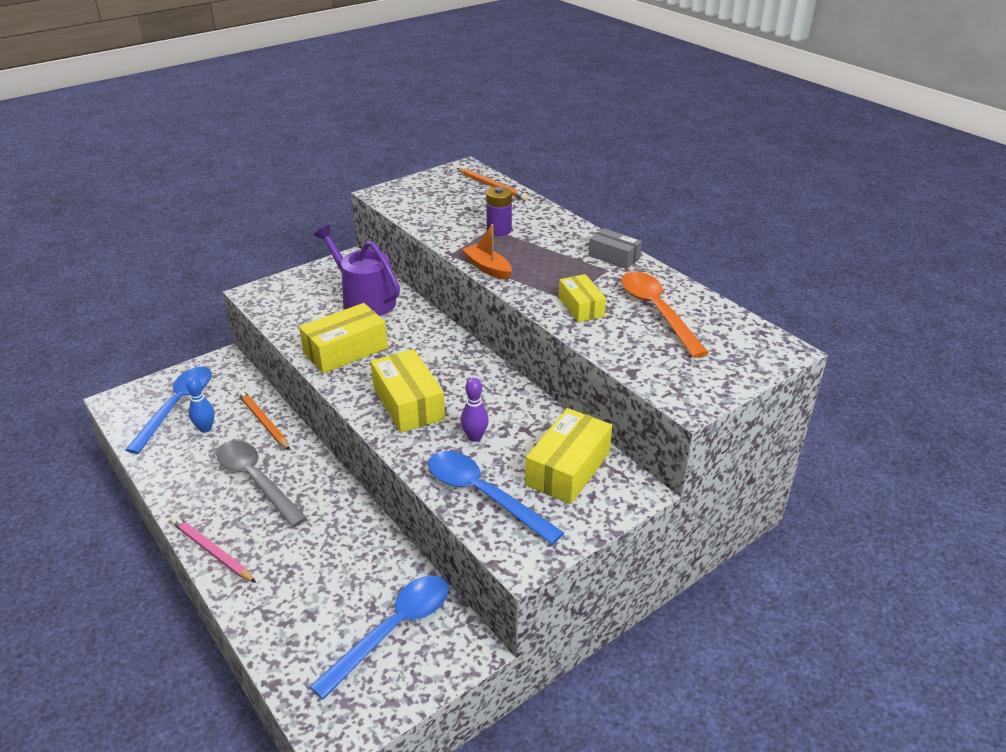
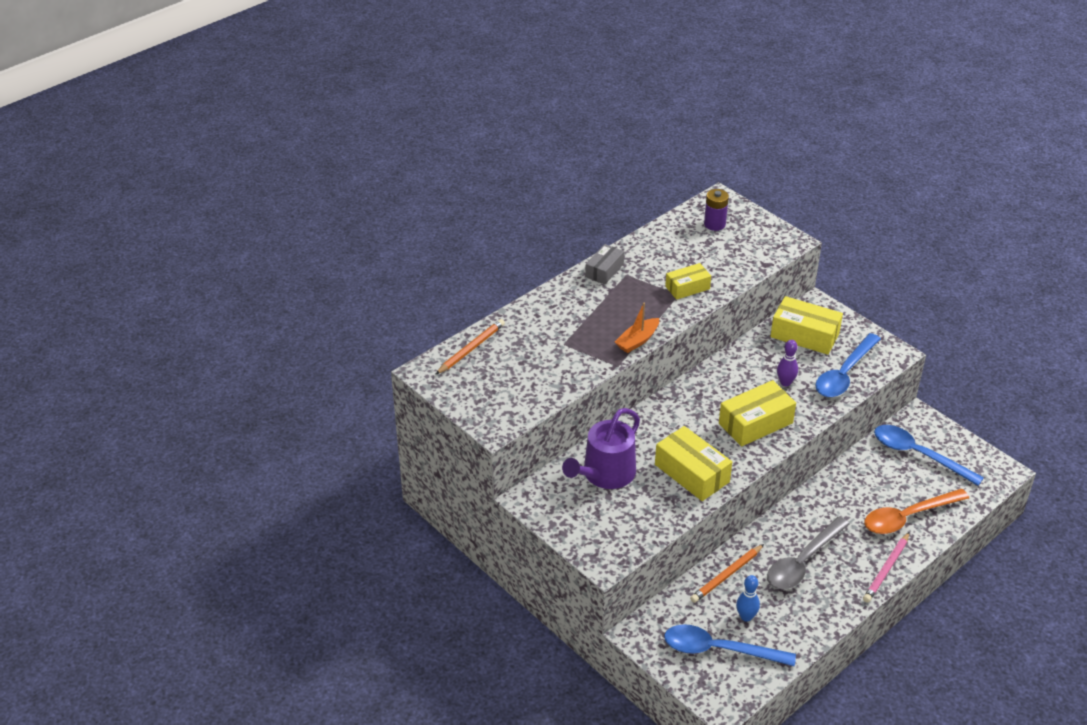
camera: 95 degrees left, 5 degrees up
purple battery [486,187,512,236] -> purple battery moved to [704,189,729,231]
orange spoon [621,272,709,358] -> orange spoon moved to [865,489,969,534]

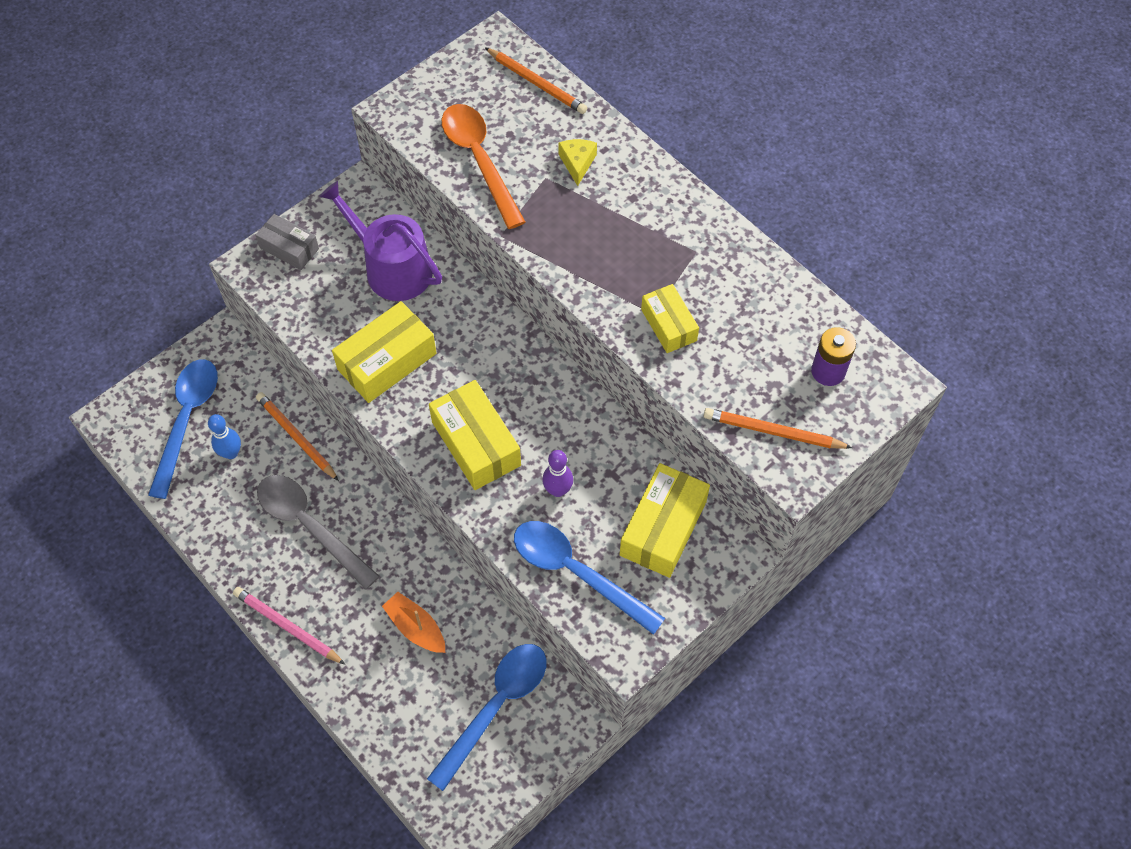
camera: 90 degrees right, 20 degrees up
grey box [585,244,624,285] -> grey box moved to [255,214,319,270]
orange boat [615,303,659,353] -> orange boat moved to [382,592,445,653]
orange spoon [865,489,969,534] -> orange spoon moved to [442,104,525,229]
none -> yellow cheese [558,139,597,186]
none -> orange pencil [704,408,853,449]

